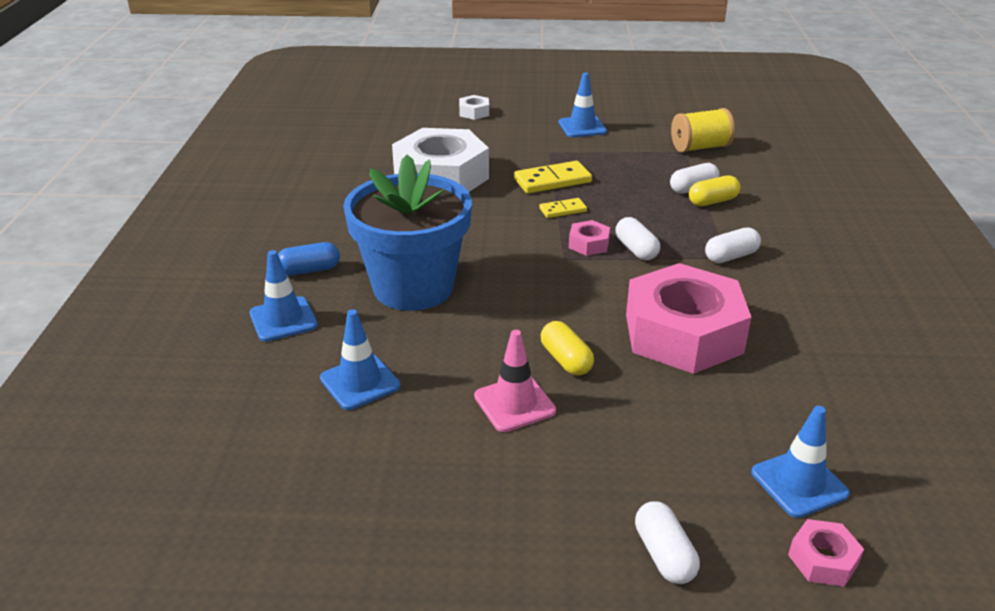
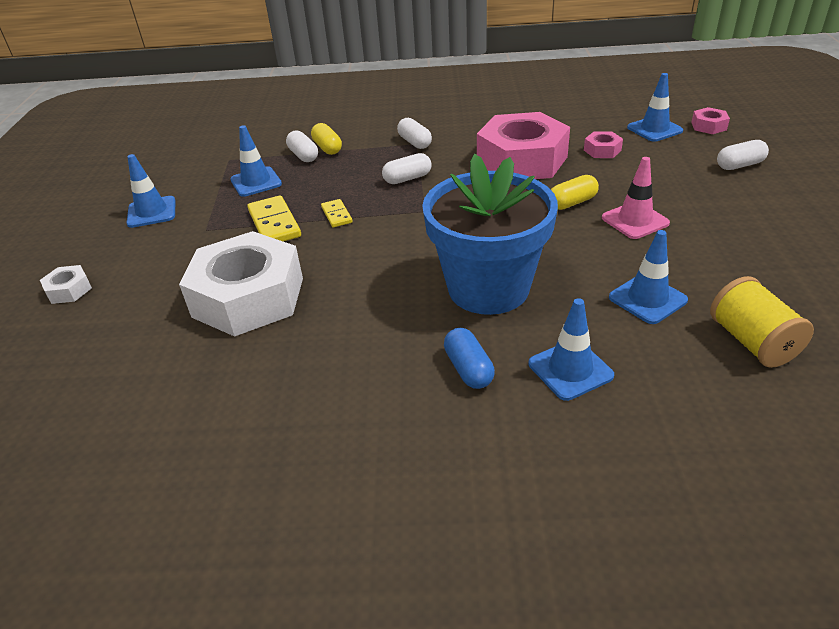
camera: 90 degrees left, 5 degrees up
pink nut [569,220,610,256] -> pink nut moved to [584,131,623,158]
yellow spool [671,108,735,153] -> yellow spool moved to [710,276,814,368]
none -> blue traffic cone [230,125,282,197]

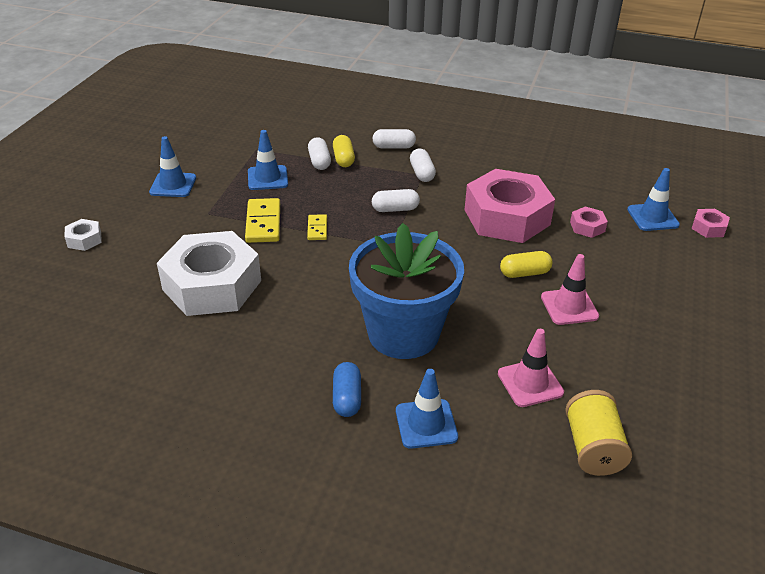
camera: 15 degrees right, 0 degrees up
blue traffic cone [609,230,688,324] -> pink traffic cone [498,329,564,407]
white capsule [717,140,769,170] -> white capsule moved to [373,129,416,149]

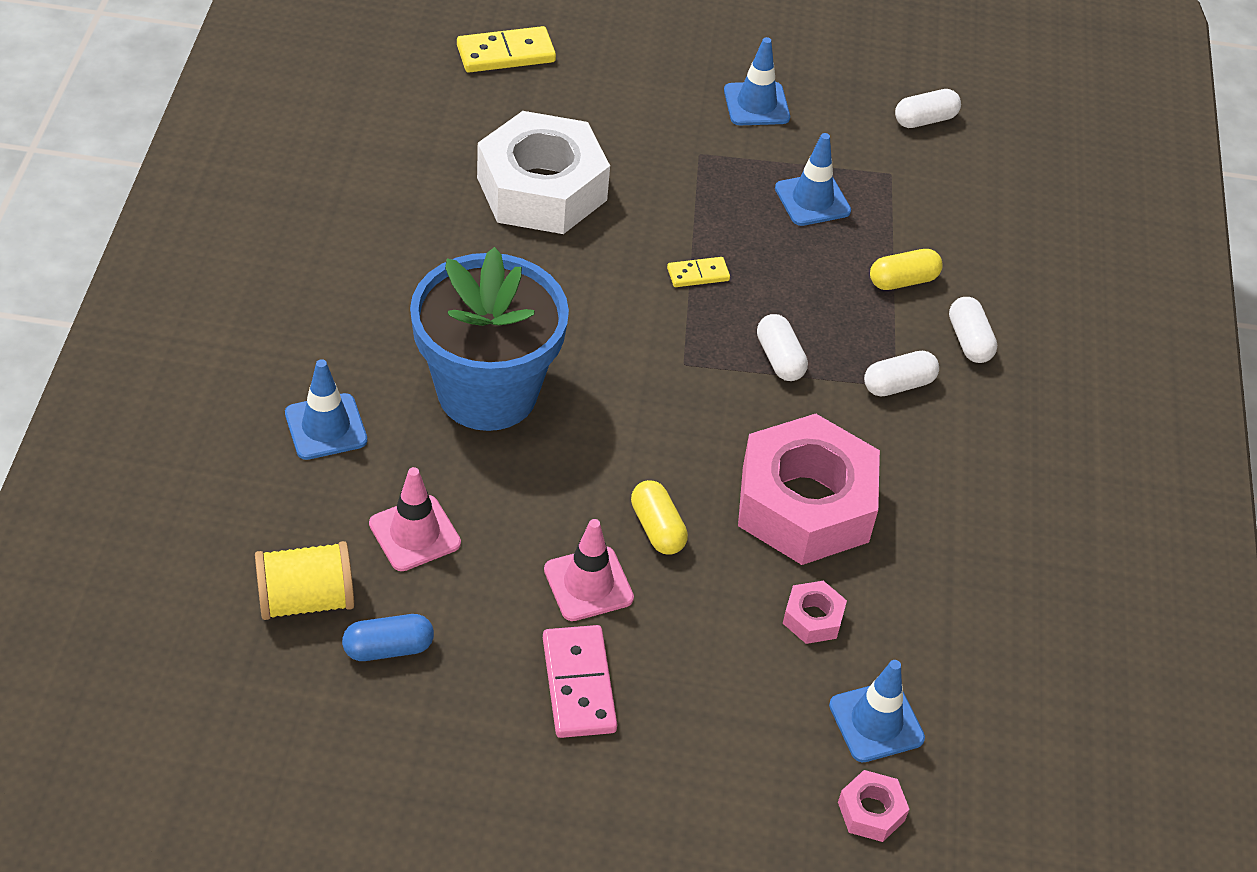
camera: 75 degrees right, 10 degrees up
white nut [65,219,102,251] -> none
yellow domino [245,198,280,243] -> yellow domino moved to [457,26,556,72]
white capsule [308,137,331,170] -> white capsule moved to [895,89,961,128]
blue capsule [333,362,361,417] -> blue capsule moved to [342,614,434,661]
none -> pink domino [543,625,617,738]

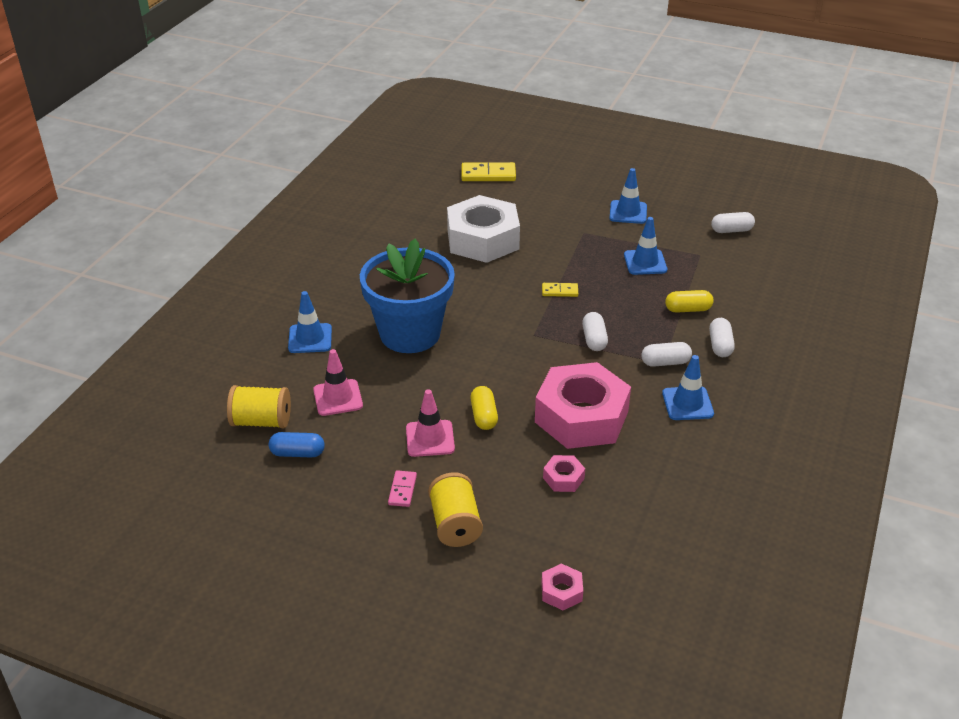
camera: 20 degrees right, 10 degrees down
pink domino [543,625,617,738] -> pink domino [388,470,417,507], size x0.58
blue traffic cone [829,660,925,762] -> blue traffic cone moved to [662,355,714,420]
none -> yellow spool [428,472,483,547]

